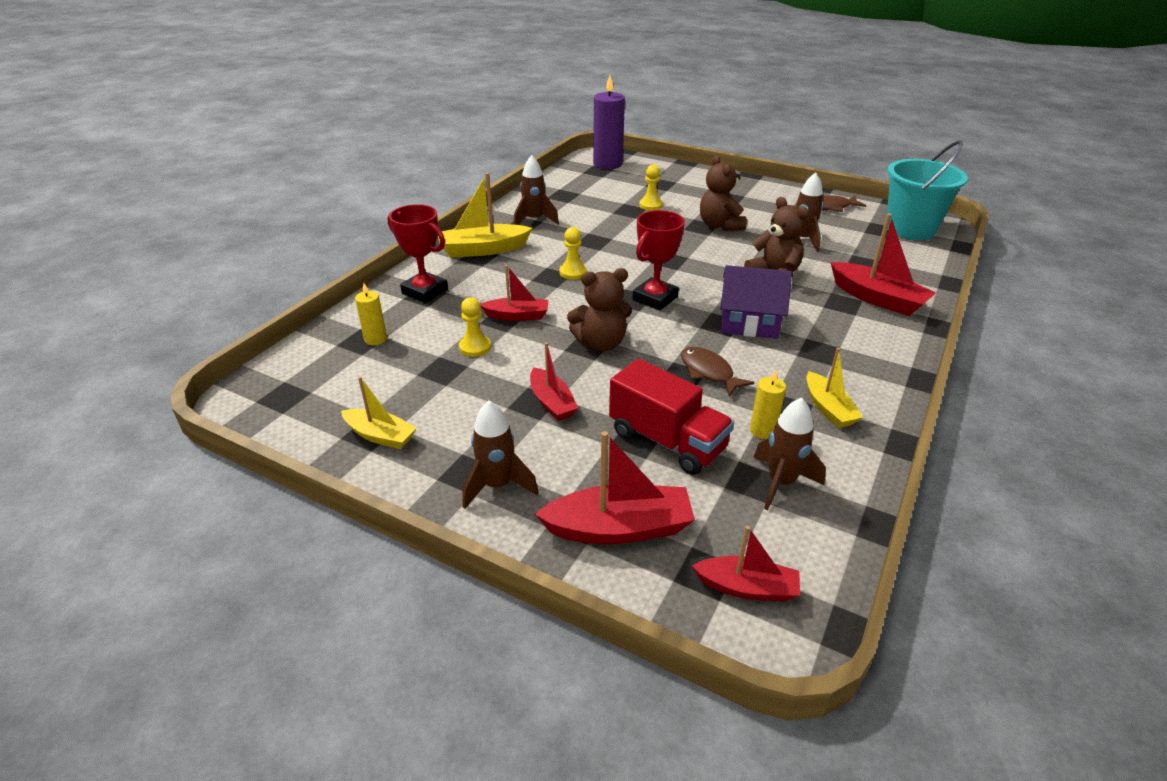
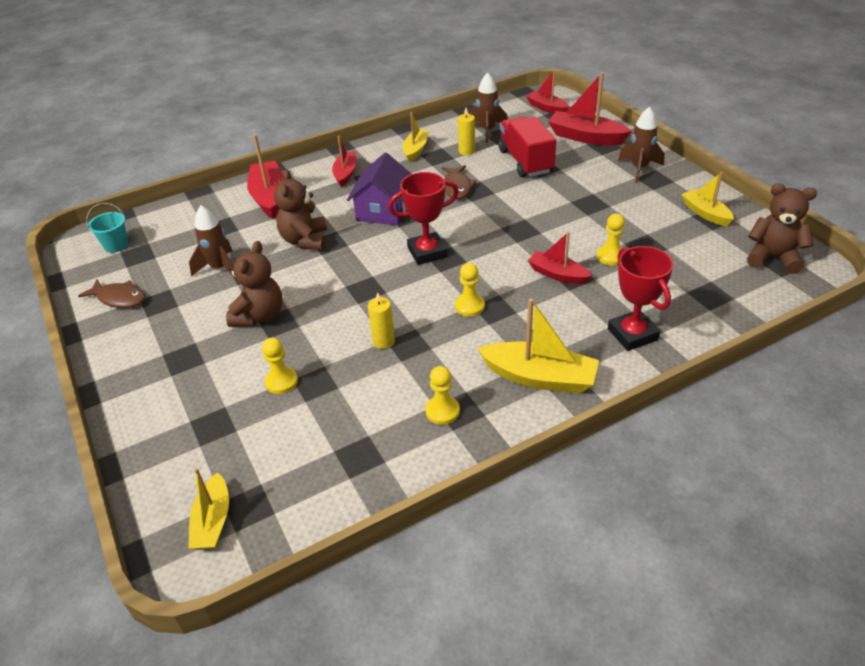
camera: 145 degrees left, 5 degrees up
yellow candle [355,283,387,345] -> yellow candle moved to [368,292,395,349]
brown rocket [513,155,559,225] -> yellow pawn [425,366,460,425]
red boat [530,342,578,421] -> red boat moved to [332,136,356,187]
brown teddy bear [567,268,632,351] -> brown teddy bear moved to [747,183,817,274]
purple candle [593,75,625,169] -> yellow boat [188,468,229,549]
purple house [721,265,792,339] -> purple house turned 60 degrees clockwise [347,153,411,225]
turquoise bucket [887,140,968,240] -> turquoise bucket [86,203,128,253], size x0.46

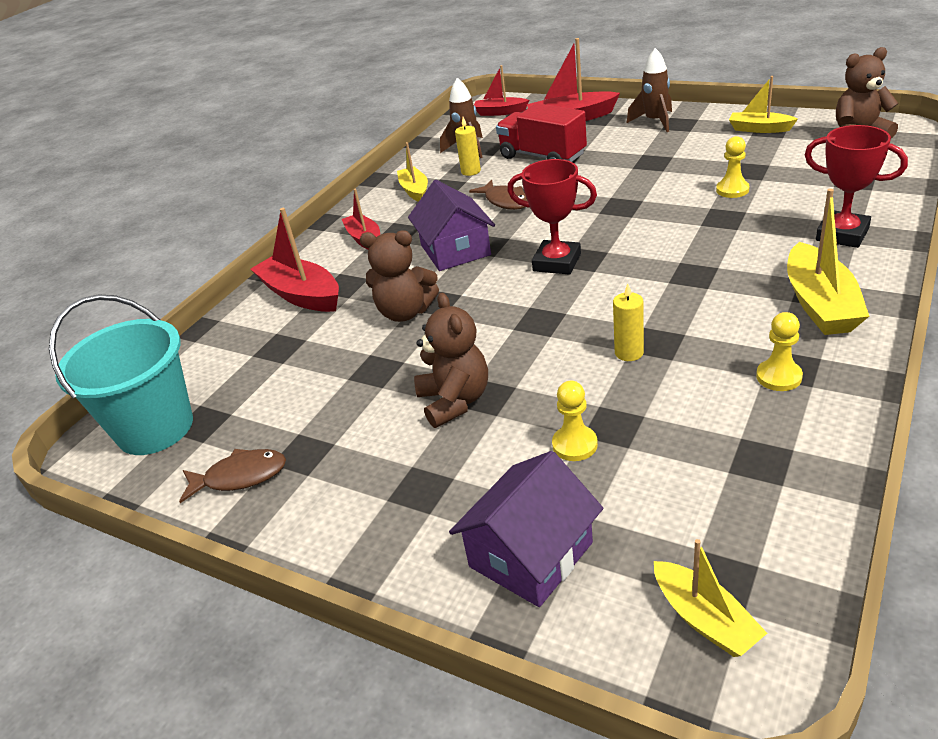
camera: 30 degrees left, 5 degrees down
turquoise bucket [86,203,128,253] -> turquoise bucket [49,294,193,455], size x2.16
brown rocket [189,205,237,280] -> none
brown teddy bear [274,170,327,250] -> brown teddy bear turned 45 degrees counterclockwise [360,230,439,322]
red trophy [388,172,459,265] -> red trophy turned 75 degrees clockwise [507,159,597,275]
yellow pawn [455,263,485,317] -> none
yellow boat [477,298,599,394] -> yellow boat turned 105 degrees clockwise [787,188,869,335]
red boat [528,231,592,284] -> none
none -> purple house [449,451,603,607]

